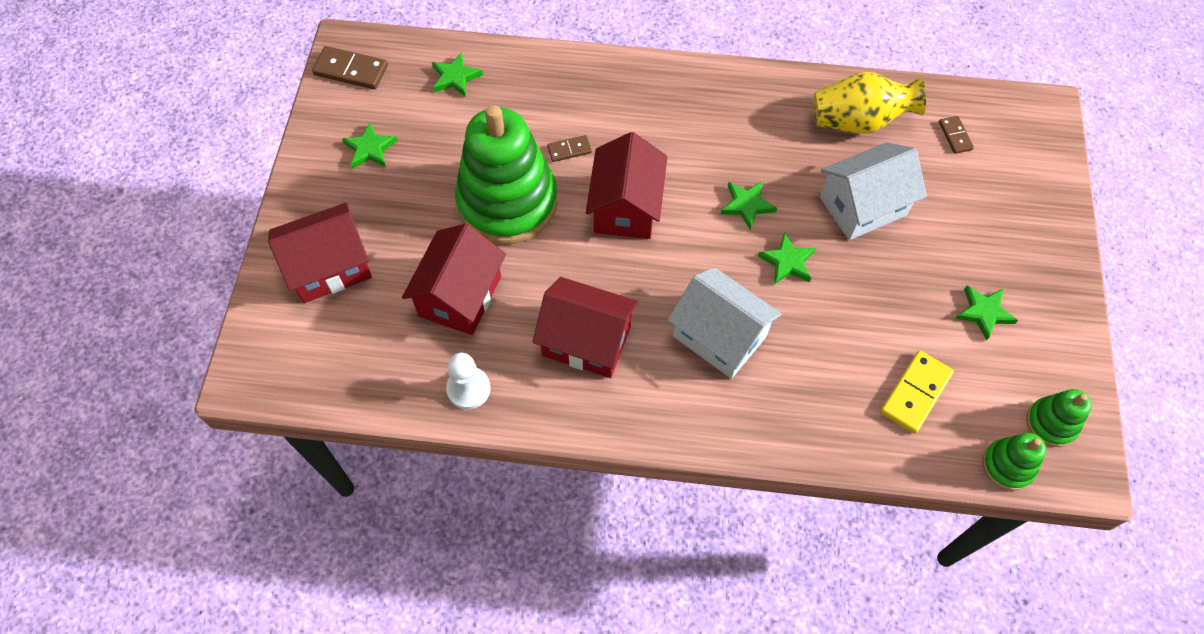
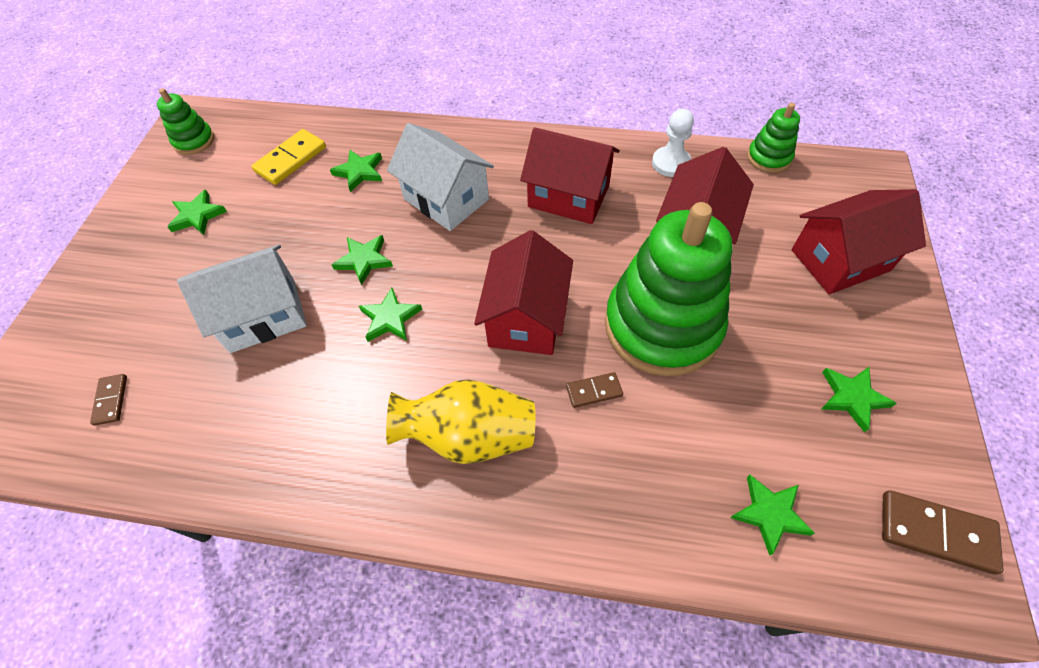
camera: 175 degrees left, 5 degrees down
yellow vase [814,72,926,134] -> yellow vase moved to [386,379,535,464]
green stacking toy [982,433,1046,491] -> green stacking toy moved to [747,103,800,173]
none -> green star [330,150,382,192]

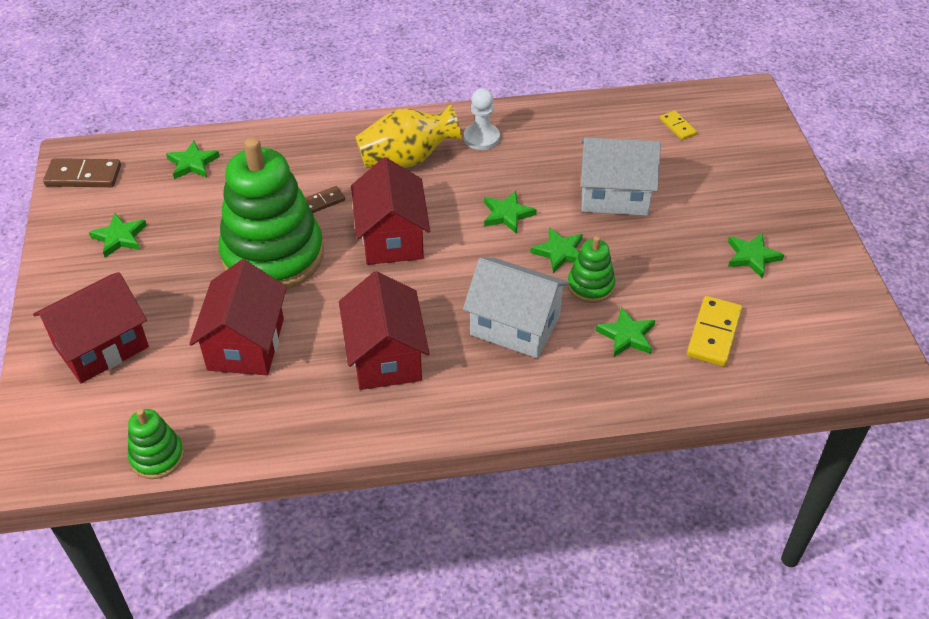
camera: 160 degrees right, 10 degrees down
brown domino [90,374,127,426] -> yellow domino [660,111,697,140]
green stacking toy [157,88,214,155] -> green stacking toy moved to [568,236,615,303]
white house [177,245,307,353] -> white house turned 45 degrees clockwise [581,137,661,216]
red house [520,127,620,224] -> red house turned 75 degrees clockwise [339,271,430,390]
white pawn [652,109,694,177] -> white pawn moved to [464,88,500,150]

